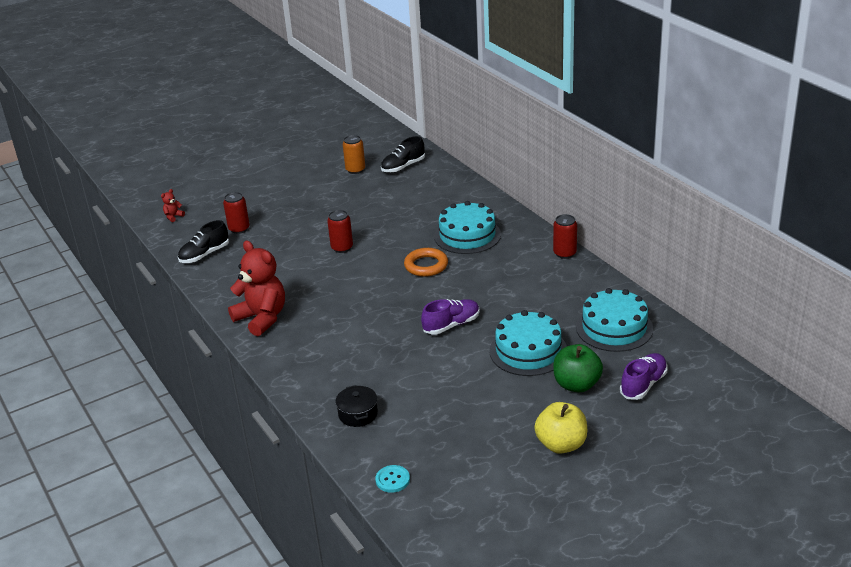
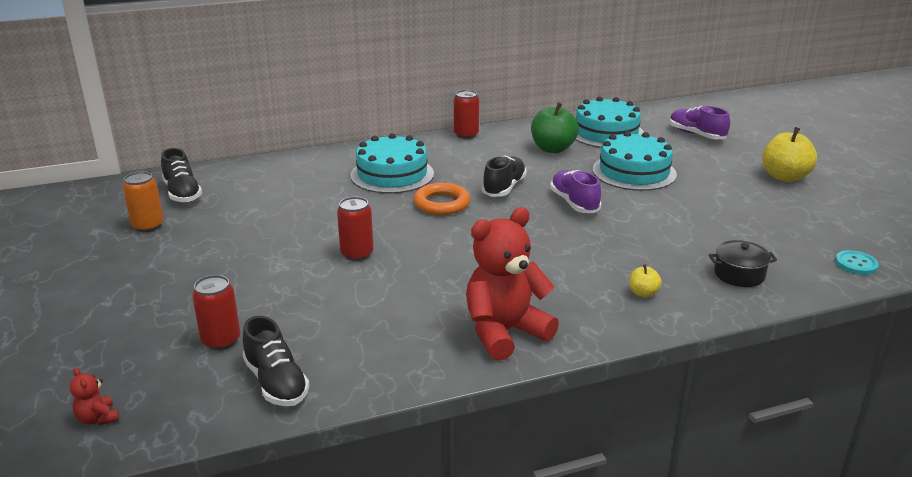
camera: 80 degrees left, 5 degrees down
green apple [553,344,603,392] -> green apple moved to [531,102,579,153]
none -> black shoe [482,156,527,197]
none -> yellow apple [629,264,662,298]

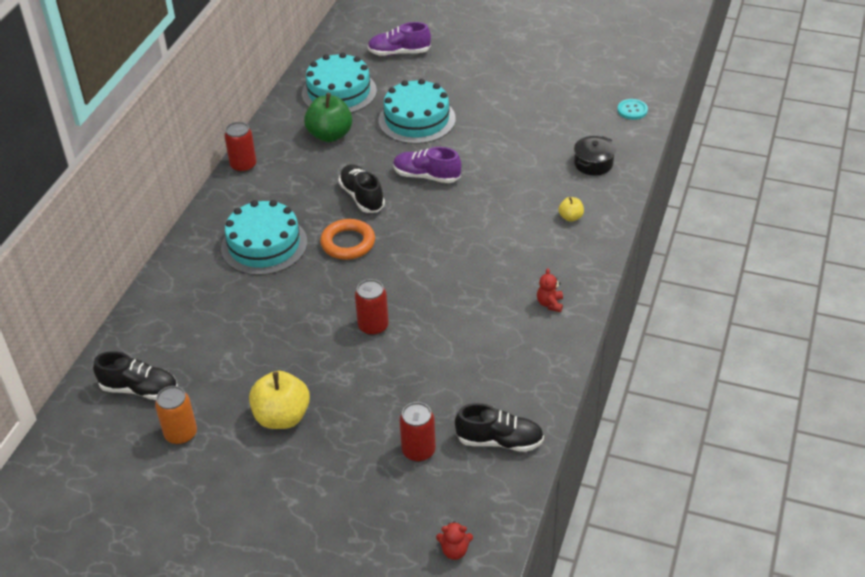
camera: 50 degrees left, 15 degrees up
red teddy bear [466,207,559,361] -> red teddy bear [537,268,563,312], size x0.40
yellow apple [762,127,817,182] -> yellow apple moved to [249,371,310,429]

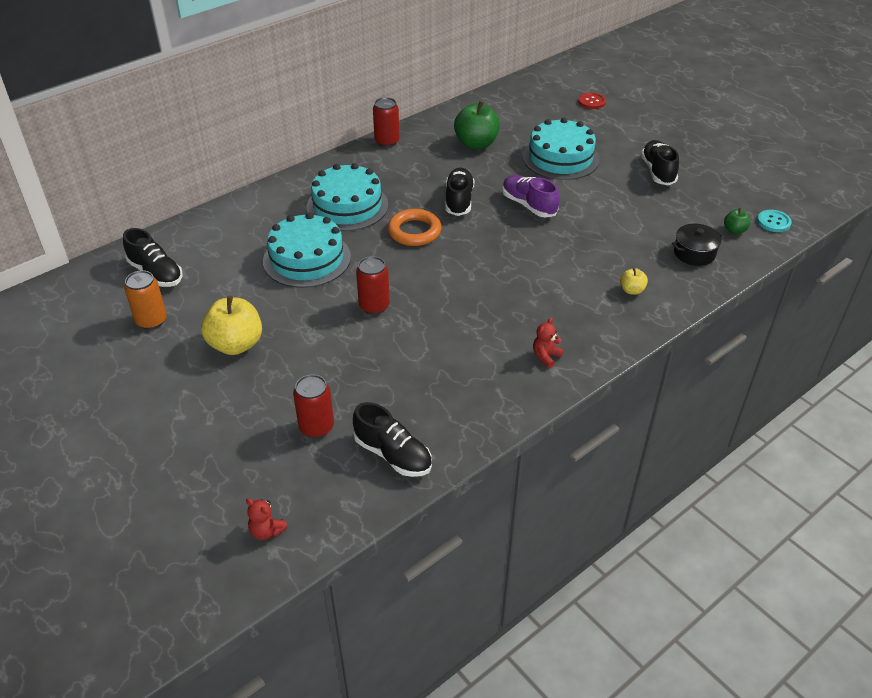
camera: 30 degrees right, 0 degrees up
turquoise cake [302,52,377,113] -> turquoise cake moved to [263,212,351,288]
purple shoe [367,22,431,56] -> red button [578,92,606,109]
none -> black shoe [641,140,679,185]
none -> green apple [724,208,750,234]

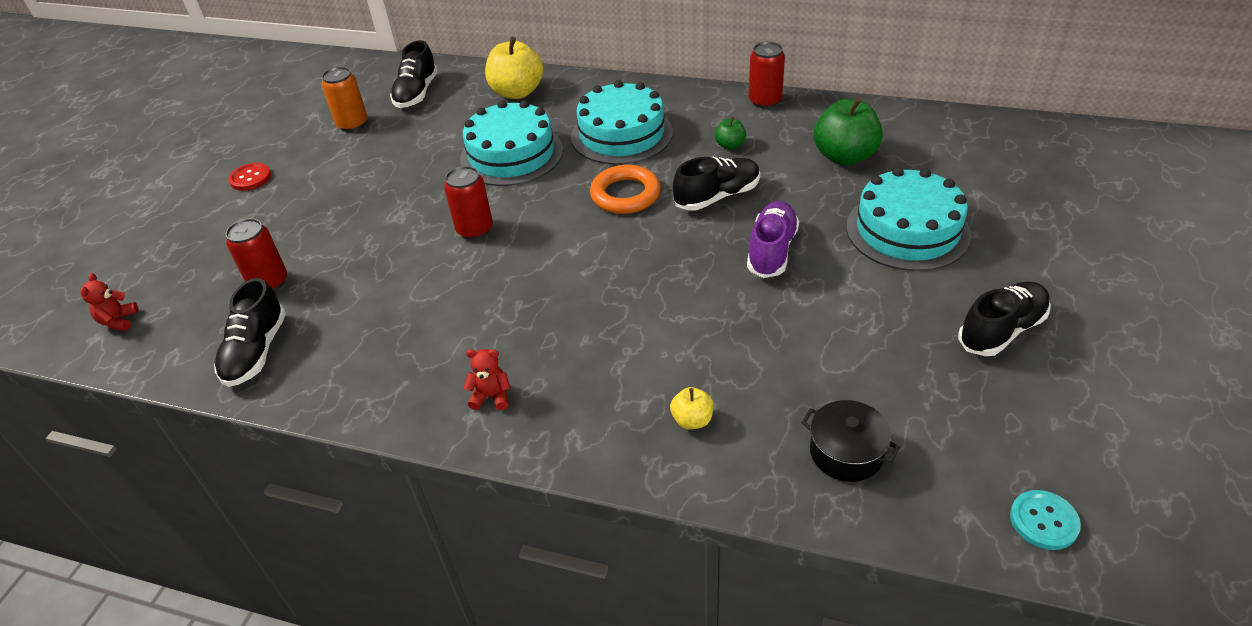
camera: 60 degrees right, 0 degrees up
yellow apple [201,296,262,355] -> yellow apple moved to [485,37,543,99]
red button [578,92,606,109] -> red button moved to [228,163,271,191]
green apple [724,208,750,234] -> green apple moved to [715,117,746,150]

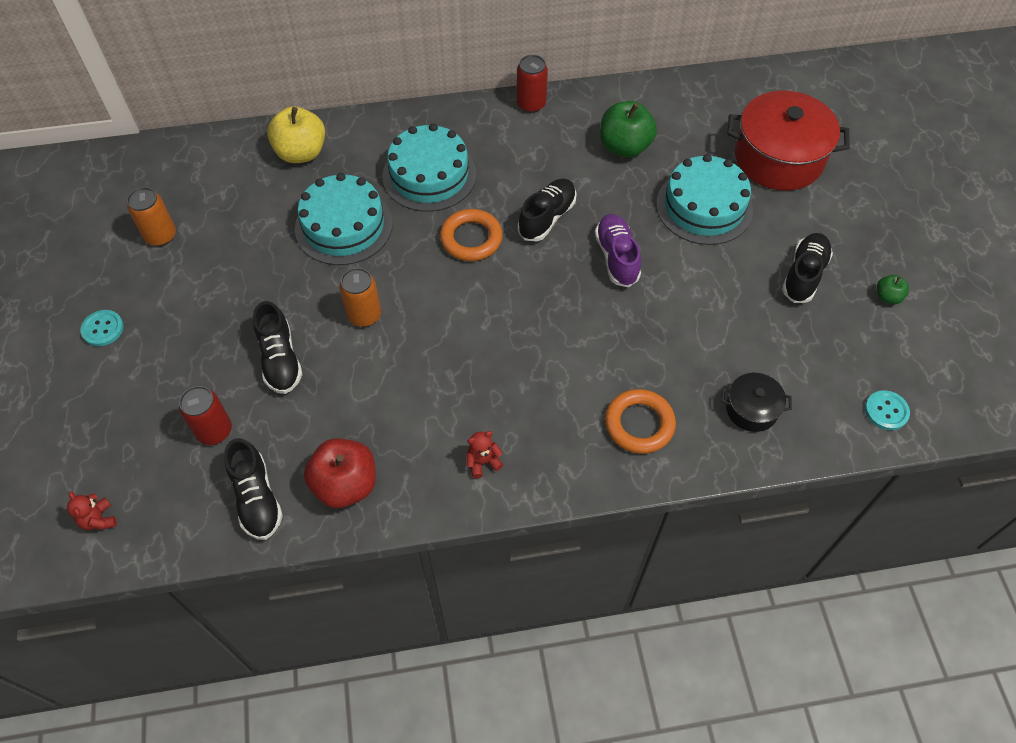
camera: 30 degrees left, 15 degrees up
red button [228,163,271,191] -> turquoise button [80,310,124,346]
black shoe [390,40,438,108] -> black shoe moved to [253,301,303,394]
red can [444,166,493,240] -> orange can [339,268,381,327]
yellow apple [670,387,713,429] -> orange ring [605,389,676,454]
green apple [715,117,746,150] -> green apple moved to [877,275,909,304]
none -> red apple [304,438,376,508]
none -> red pot [727,91,850,191]

